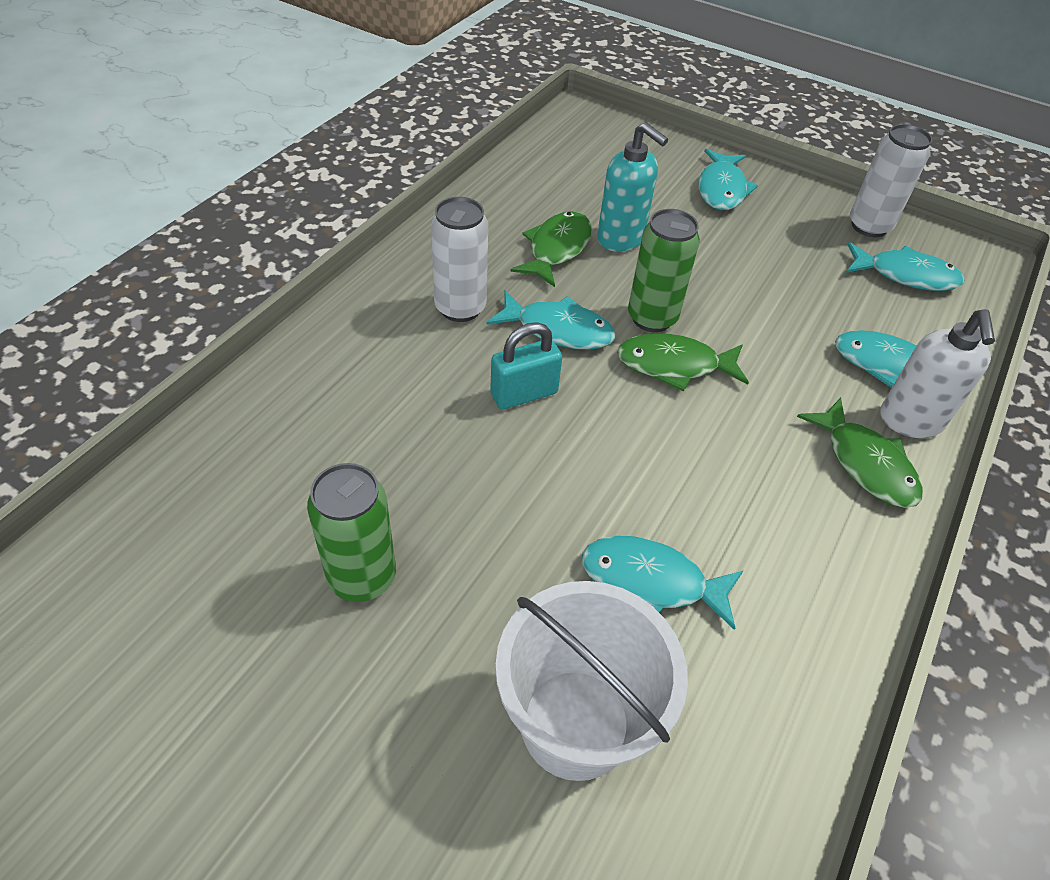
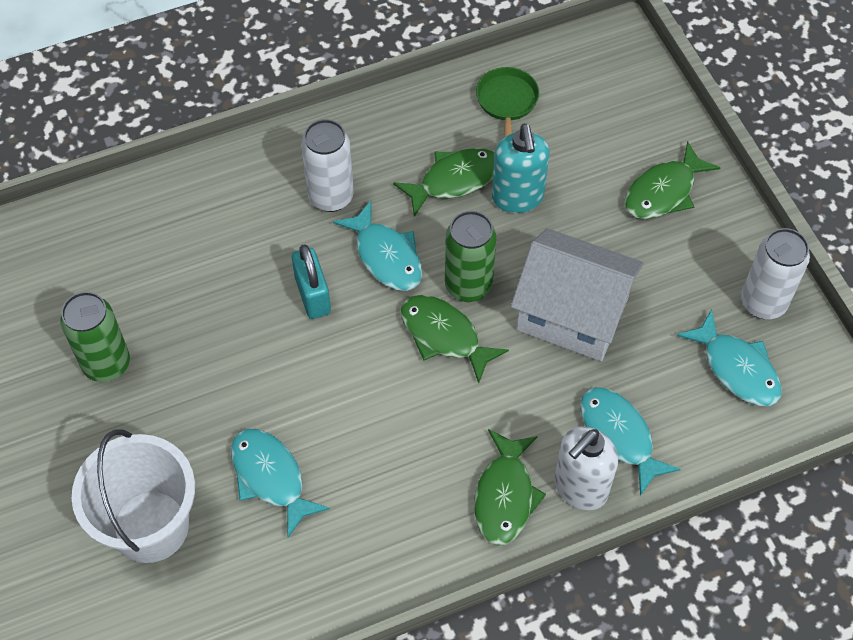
camera: 40 degrees right, 10 degrees up
turquoise padlock [490,322,562,410] -> turquoise padlock turned 60 degrees clockwise [292,244,331,319]
turquoise fish [698,149,758,210] -> green fish [625,141,721,219]
none -> green pan [476,67,540,137]
none -> white house [511,228,644,361]

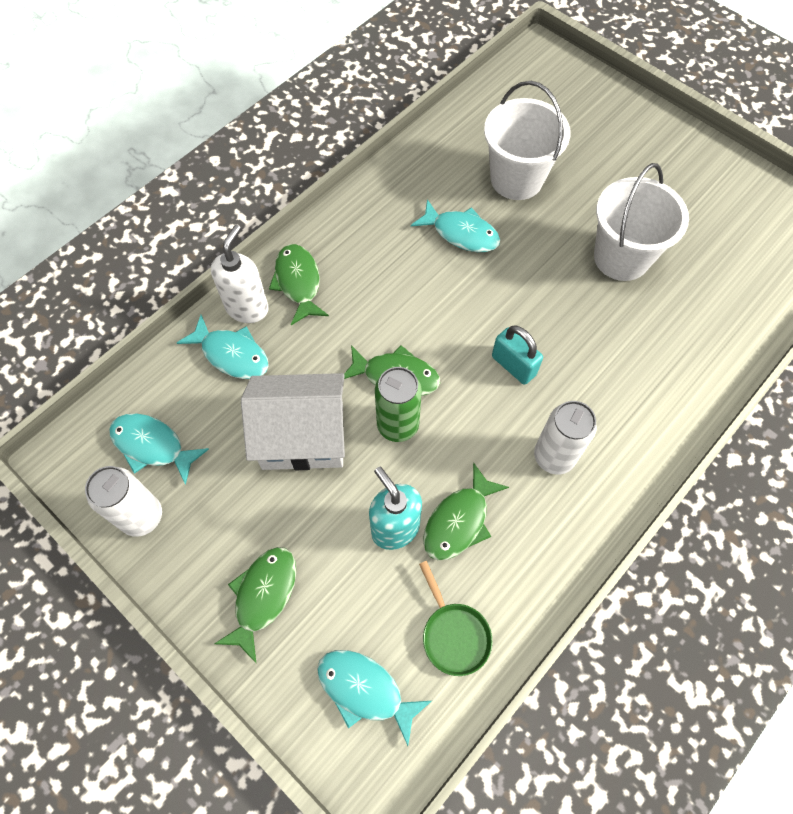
camera: 155 degrees right, 5 degrees up
green can [60,292,130,382] -> white bucket [594,163,689,281]
turquoise fish [333,201,422,291] -> turquoise fish moved to [317,650,431,746]

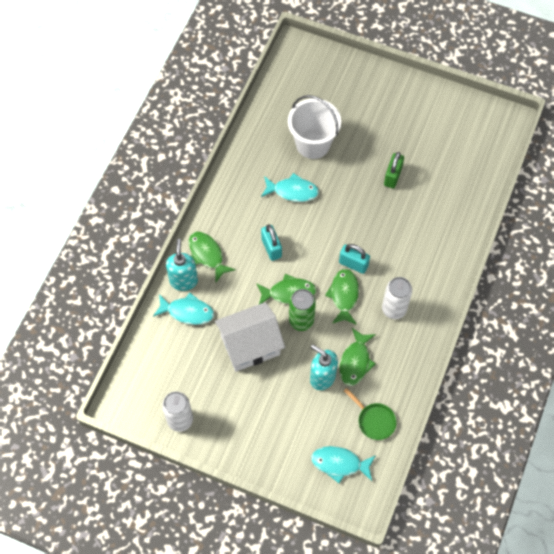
camera: 20 degrees left, 0 degrees up
turquoise fish [109,414,209,485] -> none
white soap dispenser [211,225,269,323] -> turquoise soap dispenser [166,239,198,291]
green fish [214,547,296,663] -> green fish moved to [325,269,359,325]
white bucket [594,163,689,281] -> green padlock [384,152,404,188]
none -> turquoise padlock [261,224,282,261]

